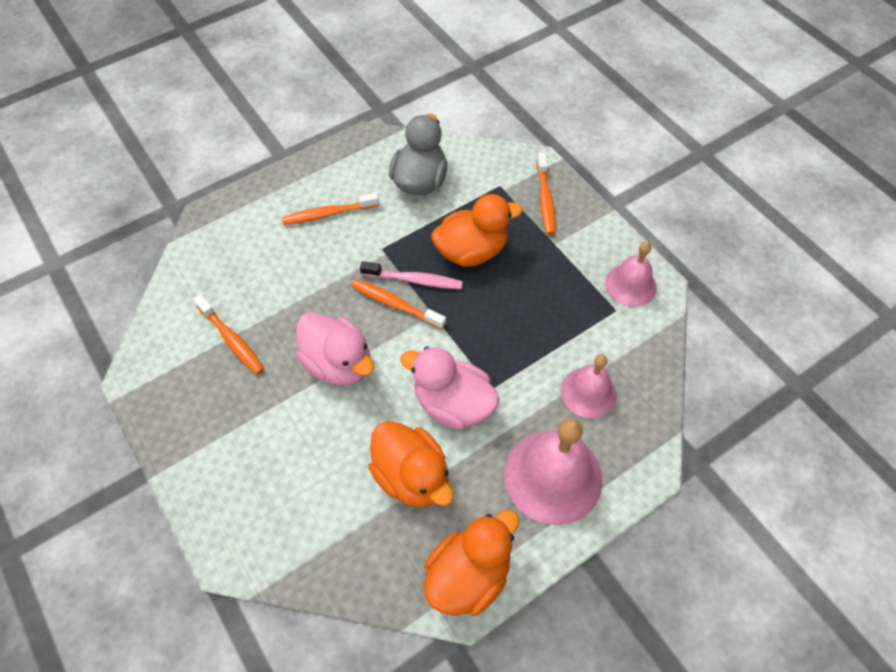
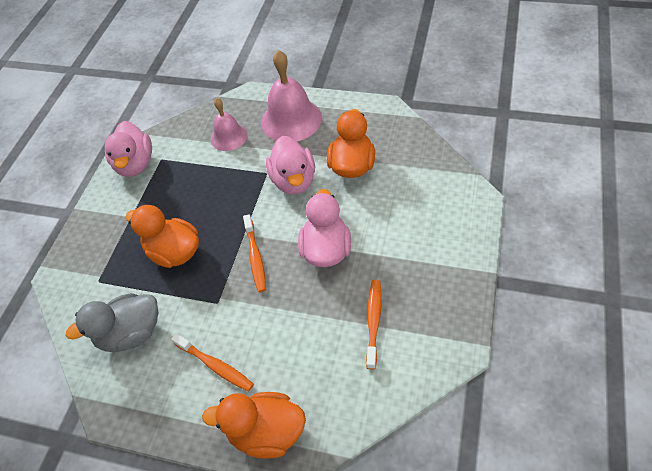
camera: 125 degrees left, 5 degrees down
pink toothbrush [360,261,463,289] -> none
orange duck [424,510,519,616] -> orange duck moved to [202,392,306,459]
orange toothbrush [537,153,556,235] -> none
pink bell [605,241,657,307] -> pink duck [105,121,152,177]

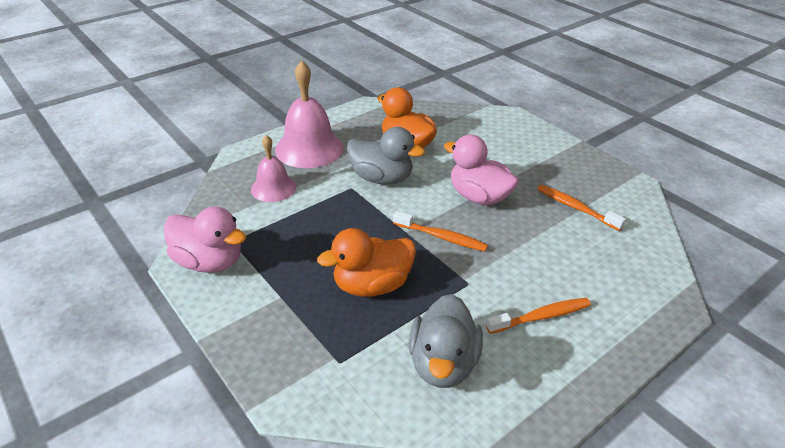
camera: 60 degrees left, 15 degrees down
orange duck [202,392,306,459] -> none
pink duck [266,136,315,195] -> grey duck [347,127,425,185]

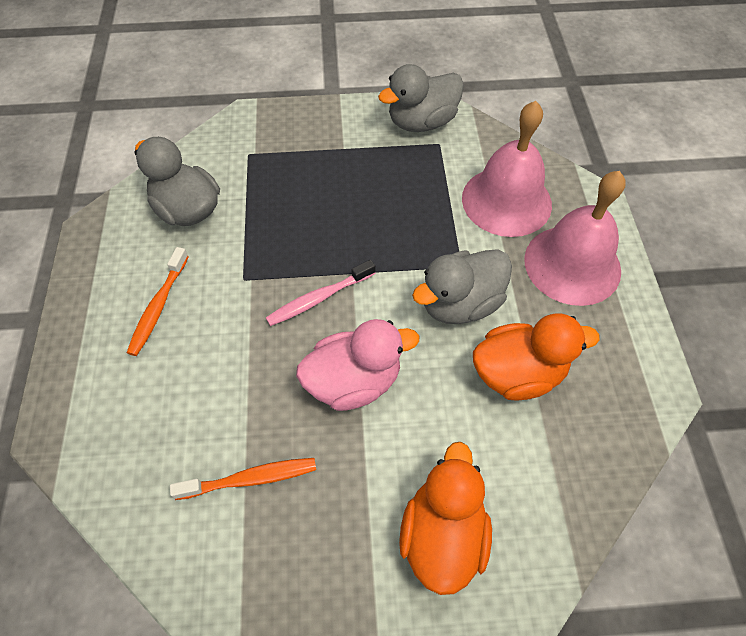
camera: 125 degrees right, 20 degrees up
pink duck [164,207,246,273] -> grey duck [378,64,464,132]
pink bell [251,135,296,202] -> pink bell [462,101,552,237], size x1.65
orange duck [317,228,416,297] -> orange duck moved to [399,442,492,595]
orange toothbrush [393,211,488,251] -> pink toothbrush [266,260,376,326]

